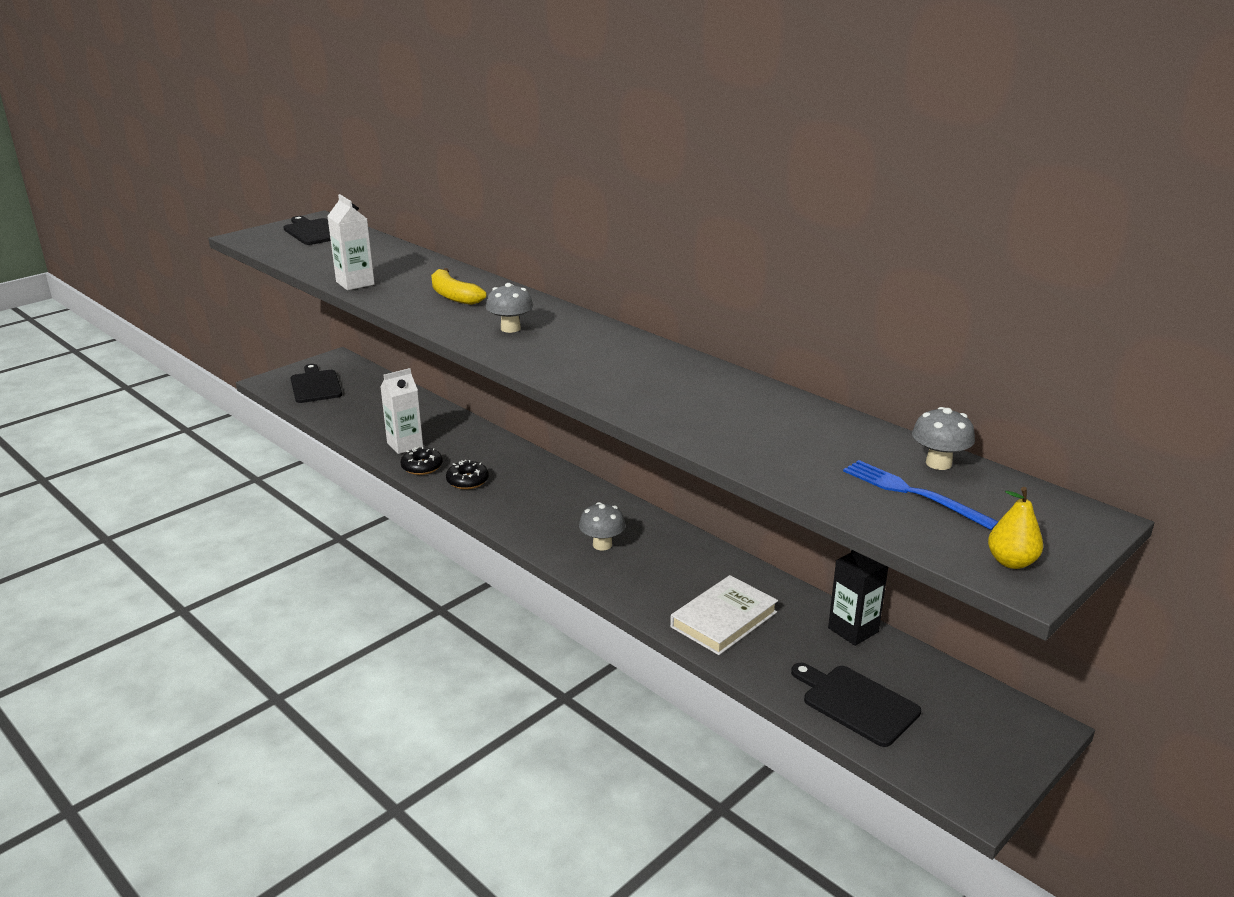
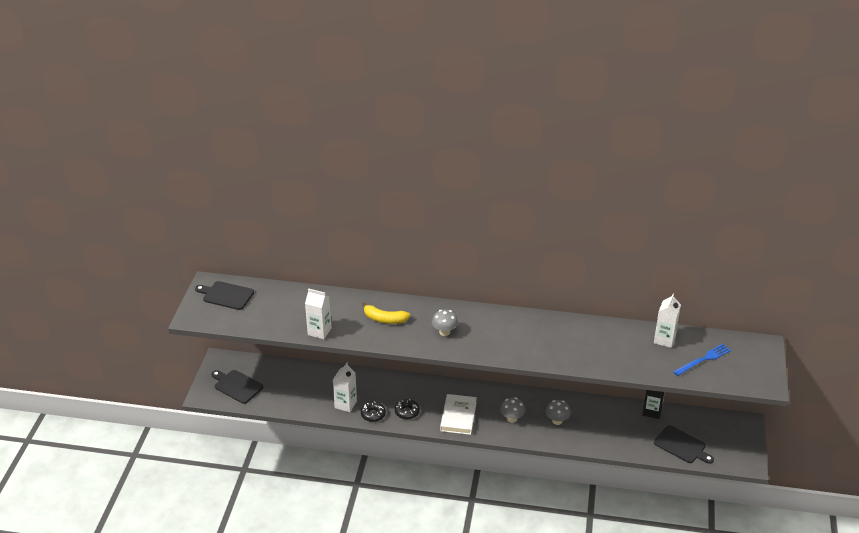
camera: 35 degrees left, 10 degrees up
white book [670,575,778,655] -> white book moved to [440,394,477,435]
black cutting board [791,663,921,747] -> black cutting board turned 150 degrees counterclockwise [654,425,714,464]
blue fork [843,460,999,531] -> blue fork turned 135 degrees clockwise [673,344,731,376]
grey mushroom [912,407,975,470] -> grey mushroom moved to [546,400,571,425]
yellow pear [988,487,1043,569] -> none
none -> white carton [654,293,681,348]

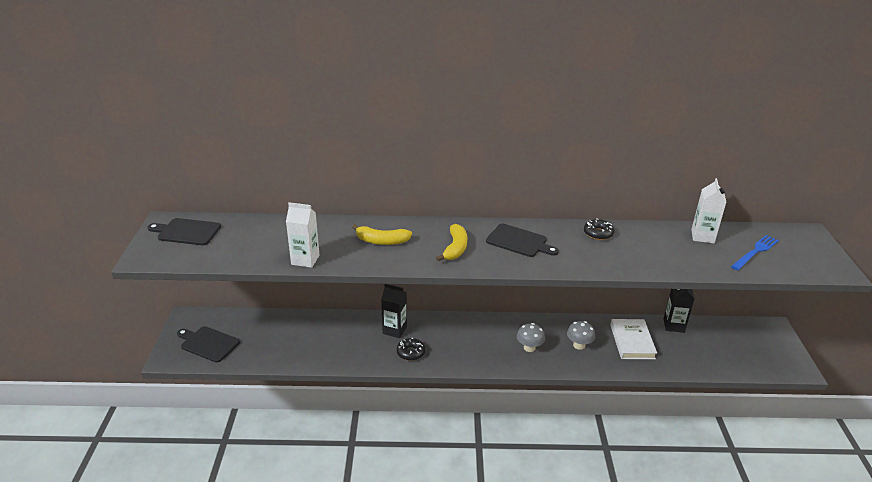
camera: 10 degrees left, 5 degrees down
white carton [333,363,357,412] -> none
black donut [361,401,386,422] -> black donut moved to [584,218,615,240]
grey mushroom [432,310,458,336] -> yellow banana [436,224,467,261]
white book [440,394,477,435] -> white book moved to [610,319,657,359]
black cutting board [654,425,714,464] -> black cutting board moved to [486,224,559,257]
none -> black carton [381,284,407,338]

